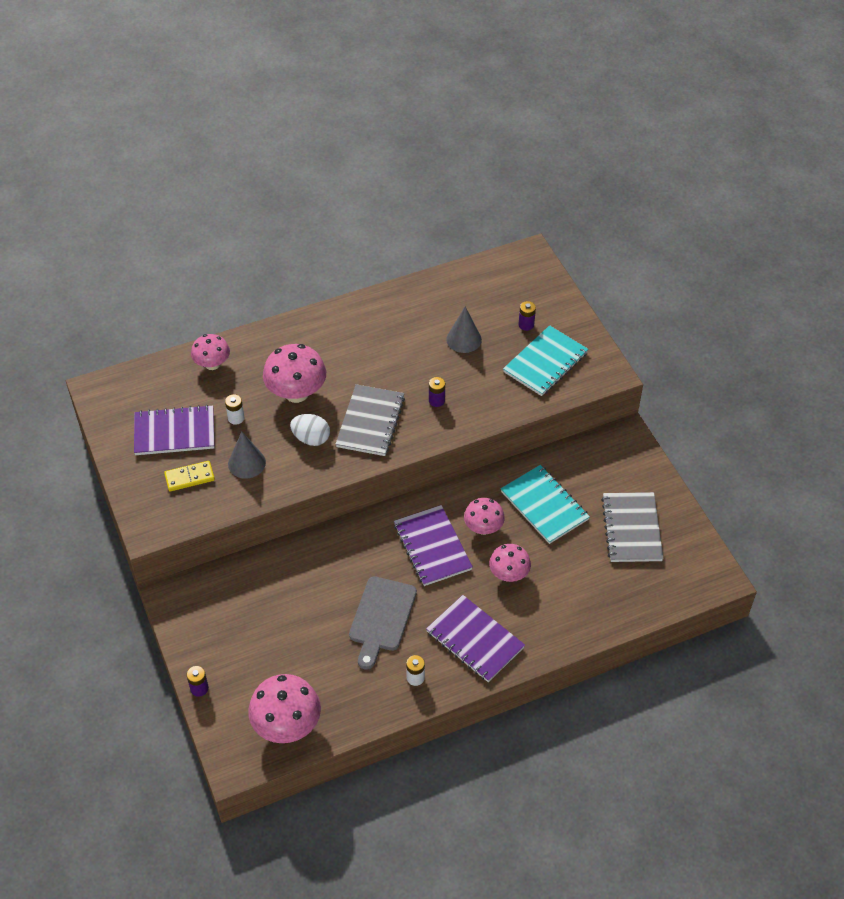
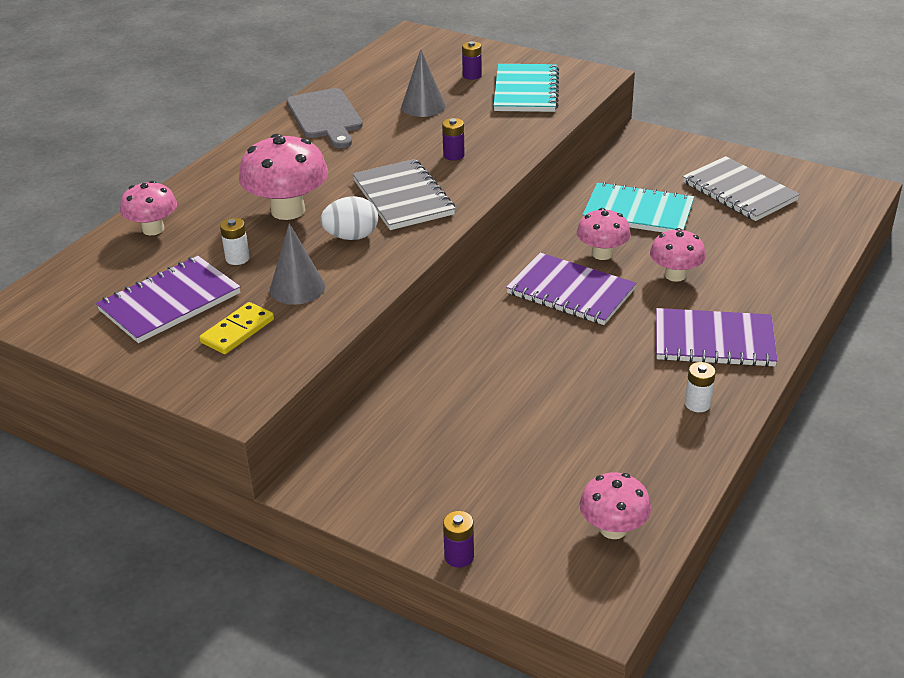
camera: 35 degrees left, 15 degrees down
pink mushroom [248,674,321,743] -> pink mushroom [579,472,651,539], size x0.62
grey cutting board [349,576,417,670] -> grey cutting board moved to [286,88,363,148]

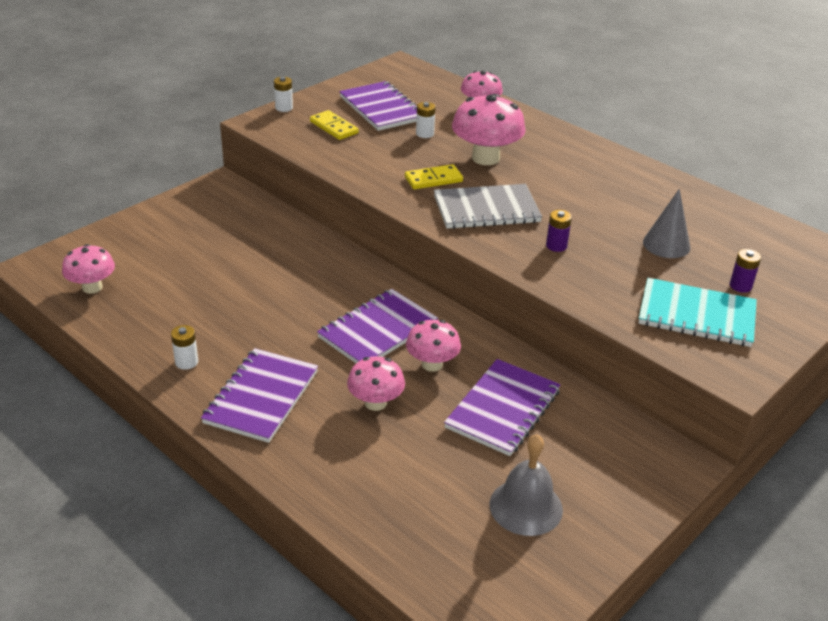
camera: 100 degrees right, 0 degrees up
grey cone [270,223,325,305] -> none
grey cutting board [286,88,363,148] -> none
white egg [320,196,378,240] -> yellow domino [405,164,463,189]
purple battery [443,511,474,568] -> none
turquoise notebook [583,182,694,232] -> purple notebook [444,359,561,456]
grey notebook [683,156,800,221] -> grey bell [490,434,563,536]
none -> white battery [274,77,293,112]

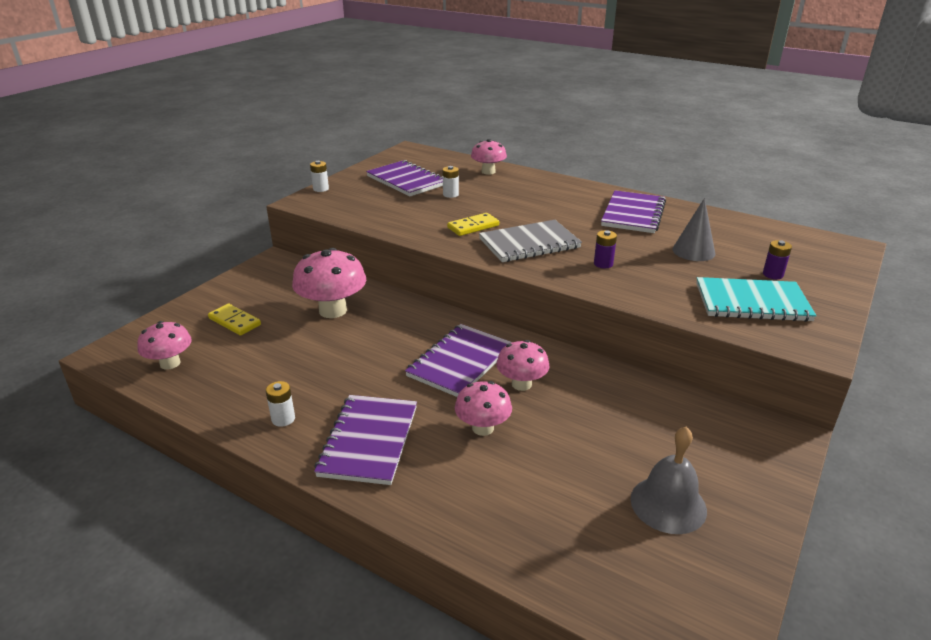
camera: 10 degrees left, 5 degrees down
yellow domino [310,110,358,140] -> yellow domino moved to [208,304,261,336]
purple notebook [444,359,561,456] -> purple notebook moved to [601,190,666,233]
pink mushroom [452,94,526,165] -> pink mushroom moved to [292,248,366,318]

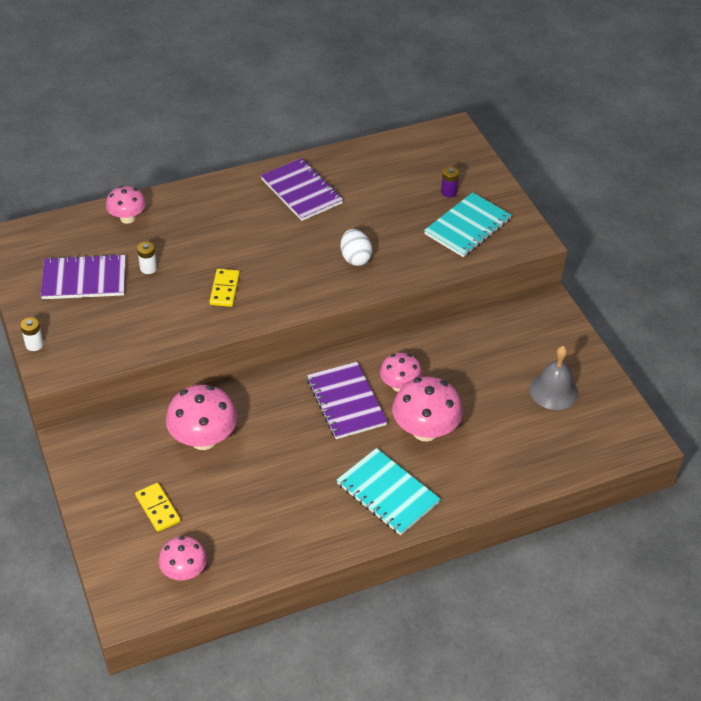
camera: 55 degrees left, 15 degrees up
yellow domino [208,304,261,336] -> yellow domino turned 75 degrees clockwise [135,483,180,532]
white battery [266,381,295,427] -> none
purple notebook [314,395,417,485] -> turquoise notebook [337,448,440,535]
pink mushroom [455,381,512,436] -> pink mushroom [392,376,463,442], size x1.60
grey notebook [479,220,582,262] -> none
purple battery [594,230,617,268] -> white egg [340,229,372,266]
grey cone [673,198,716,261] -> none

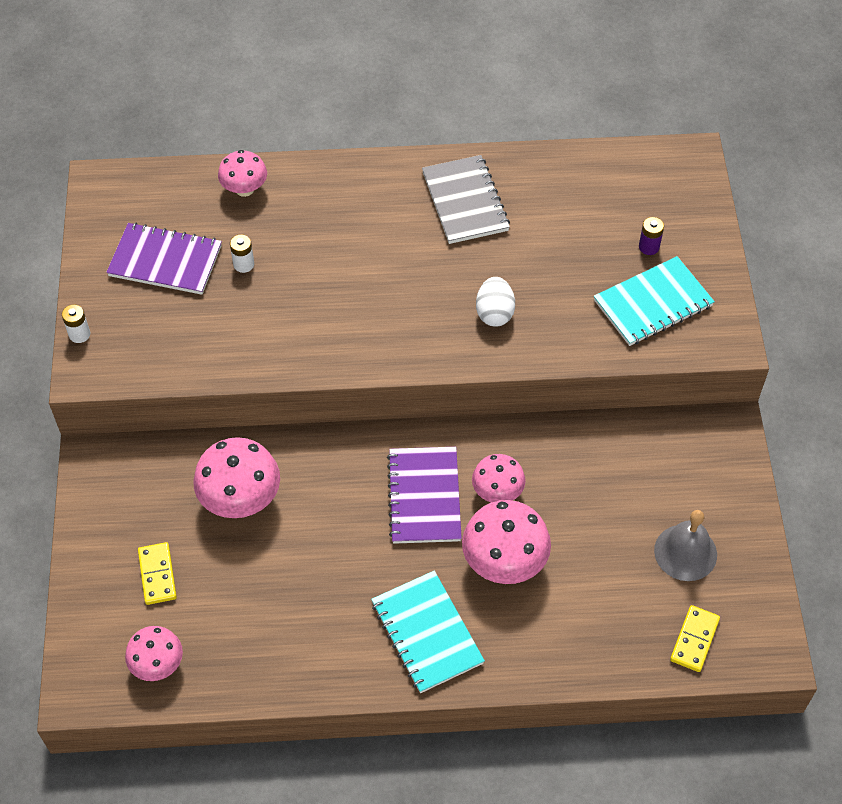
camera: 20 degrees right, 10 degrees up
yellow domino [210,269,240,307] -> yellow domino moved to [670,605,720,672]
purple notebook [261,158,343,221] -> grey notebook [422,155,510,244]

